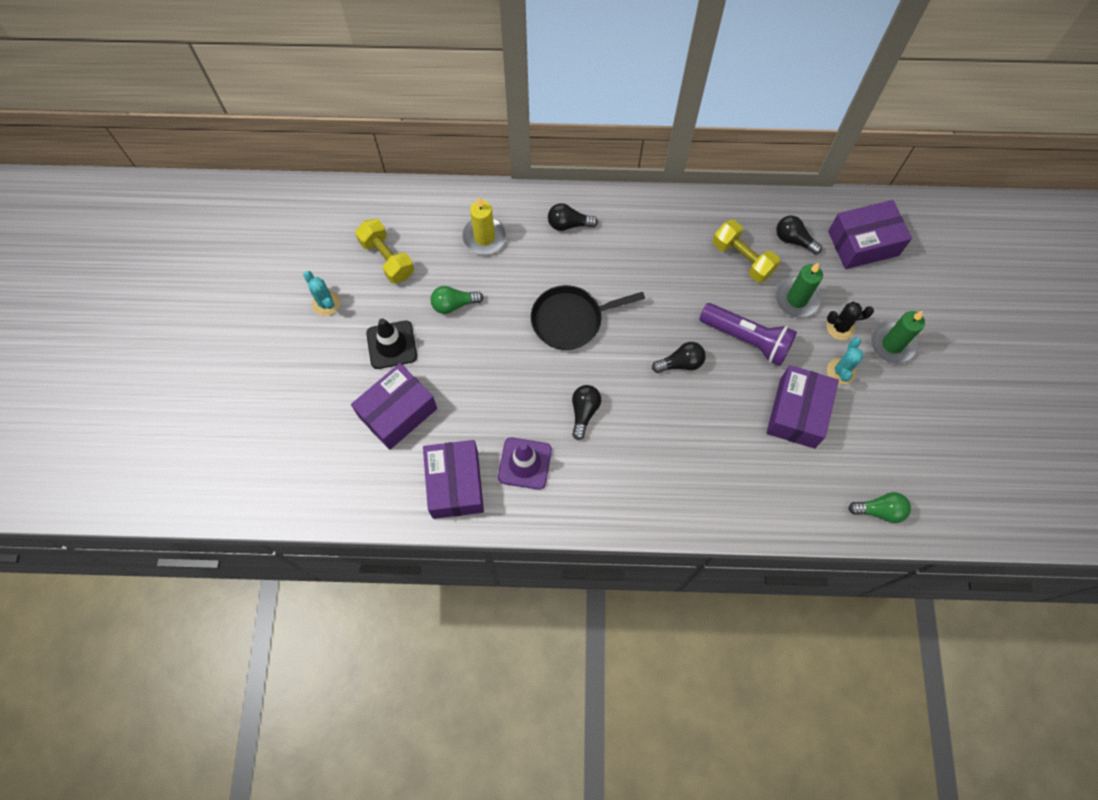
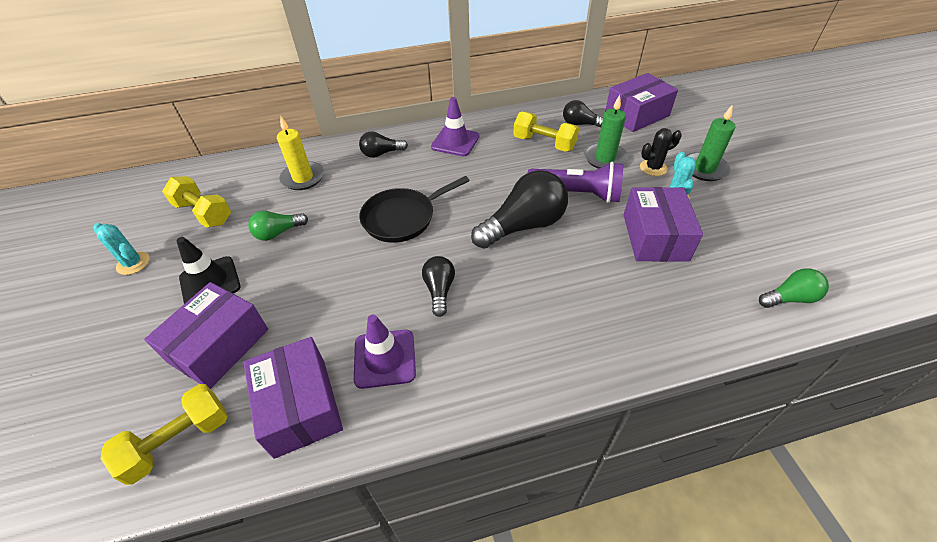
camera: 15 degrees left, 20 degrees down
black light bulb [652,342,706,373] -> black light bulb [471,170,568,249], size x1.88
none -> yellow dumbbell [101,384,227,485]
none -> purple traffic cone [431,97,479,156]

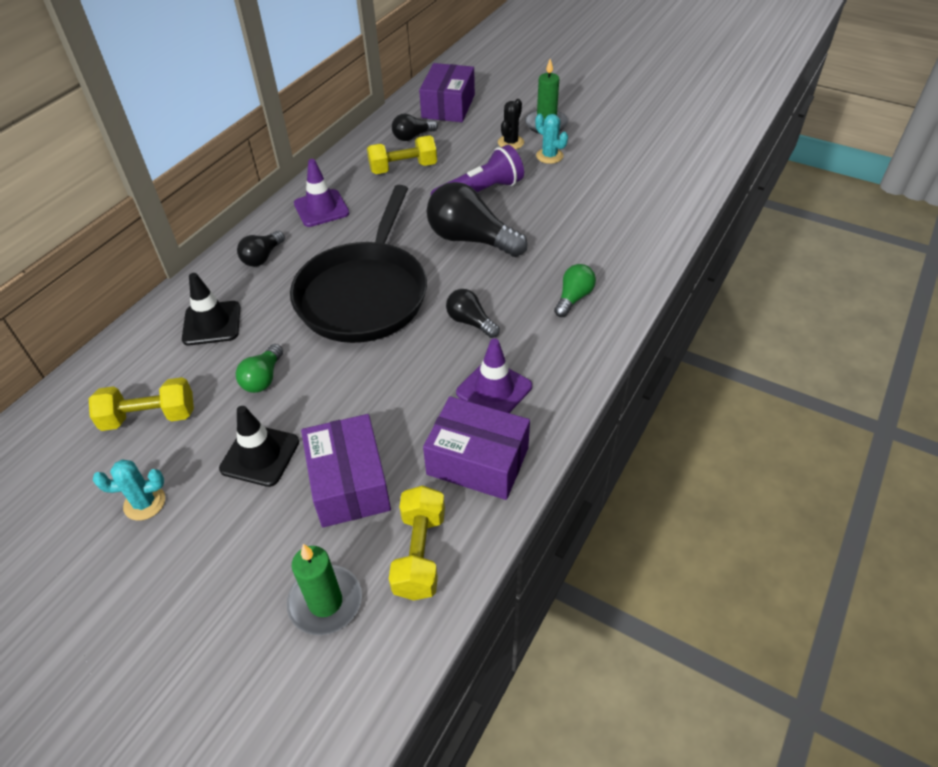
camera: 45 degrees left, 0 degrees up
yellow candle [277,116,324,190] -> black traffic cone [182,273,240,345]
black pan [359,176,470,243] -> black pan [290,185,427,343], size x1.64
black light bulb [471,170,568,249] -> black light bulb turned 75 degrees counterclockwise [427,182,528,257]
green candle [584,95,628,169] -> green candle moved to [287,544,362,635]
purple box [624,187,703,262] -> none
green light bulb [759,268,829,308] -> green light bulb moved to [554,264,596,317]

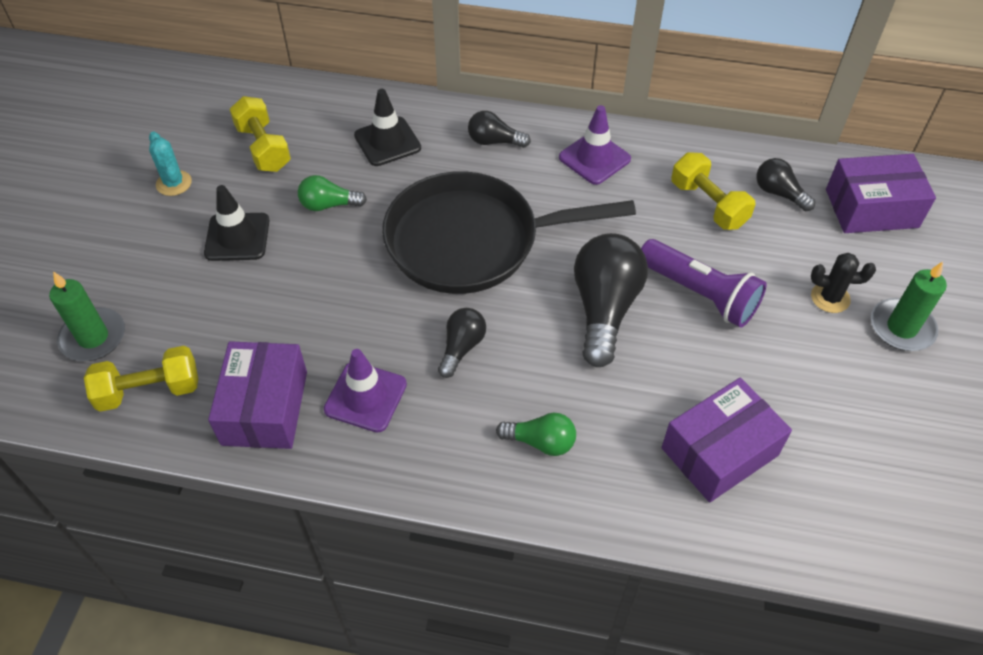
camera: 70 degrees right, 5 degrees up
purple box [301,414,391,527] -> purple box moved to [662,378,792,502]
turquoise cactus [535,114,568,164] -> none

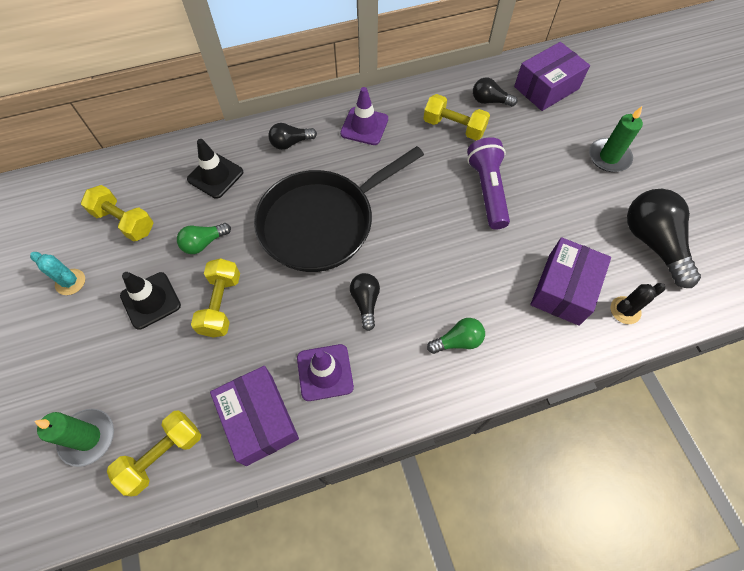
camera: 30 degrees left, 10 degrees up
black light bulb [574,233,648,367] -> black light bulb moved to [627,189,701,288]
purple flashlight [641,239,767,327] -> purple flashlight turned 105 degrees counterclockwise [467,137,510,229]
black cactus [811,253,876,313] -> black cactus moved to [610,283,665,324]
none -> yellow dumbbell [191,258,240,337]

